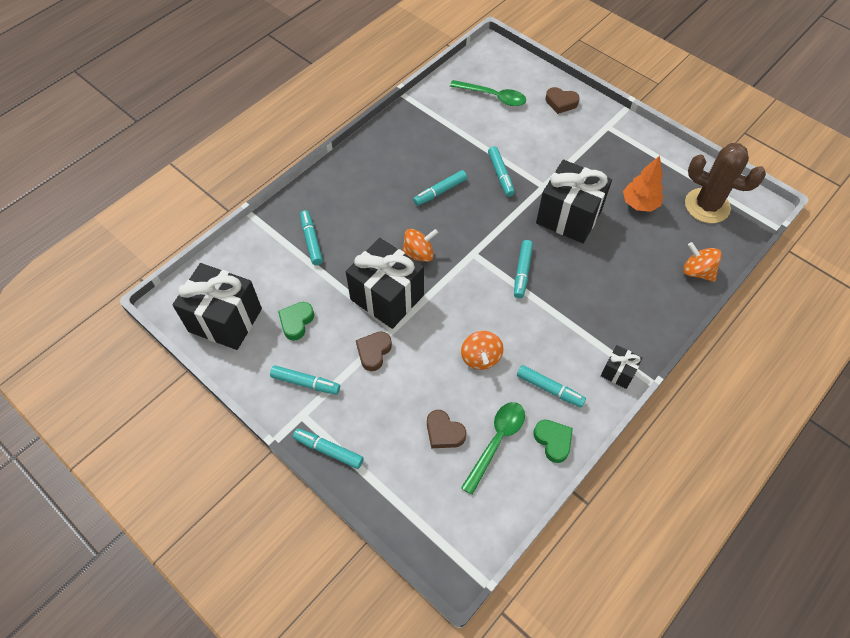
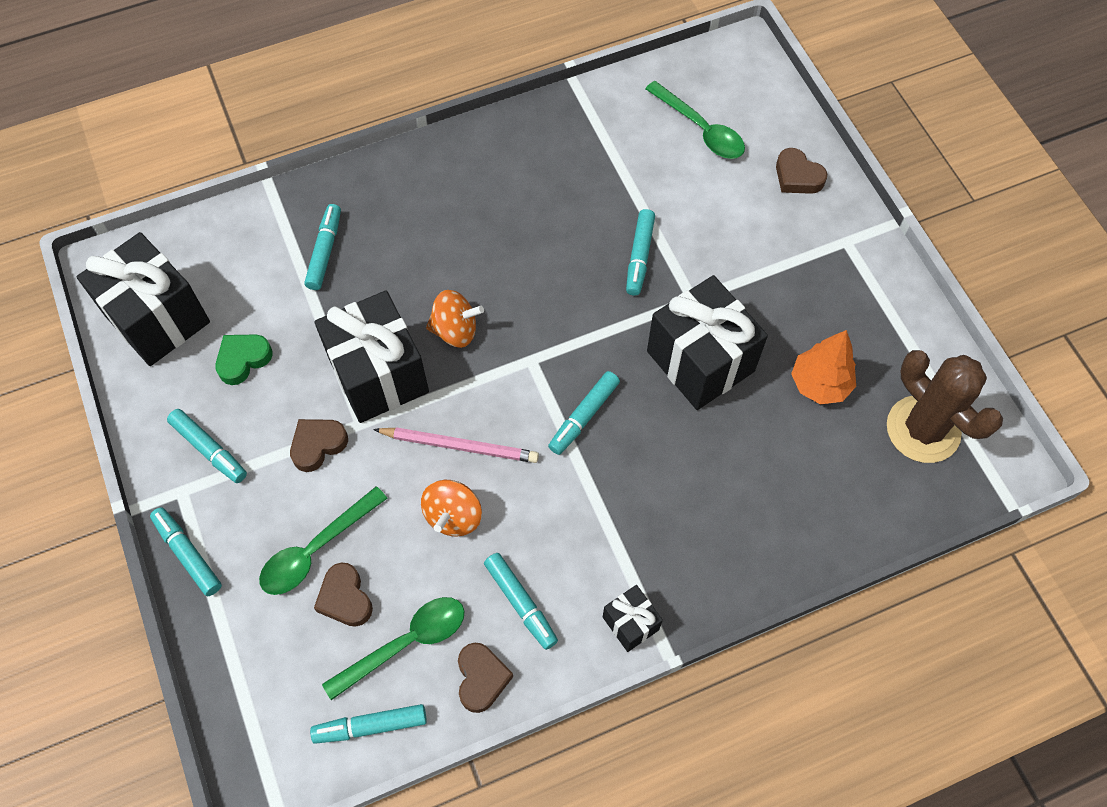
camera: 25 degrees right, 5 degrees up
turquoise marker [413,170,467,206] -> turquoise marker moved to [310,704,427,744]
green heart [533,420,573,463] -> brown heart [458,643,513,713]
orange spinning top [683,242,722,282] -> none
none -> green spoon [259,486,388,595]
none -> pink pencil [373,427,539,463]

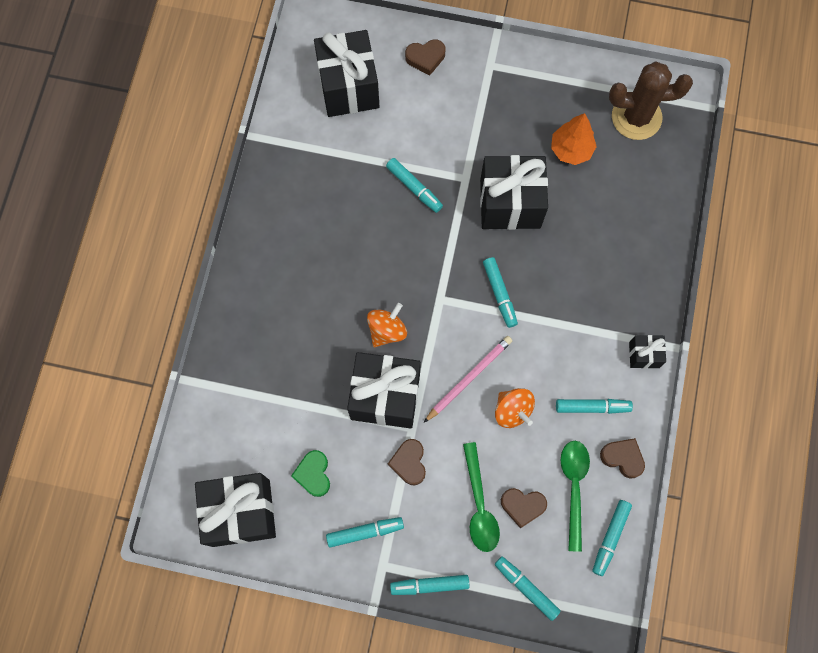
camera: 55 degrees left, 10 degrees up
turquoise marker [304,204,341,290] -> turquoise marker moved to [495,557,561,621]
green spoon [645,81,745,159] -> black gift [314,30,380,117]

